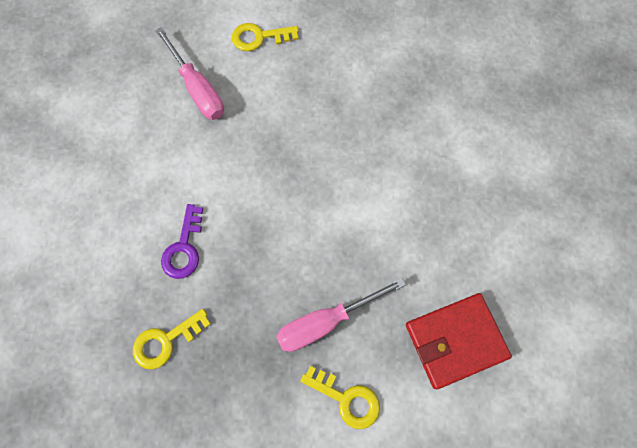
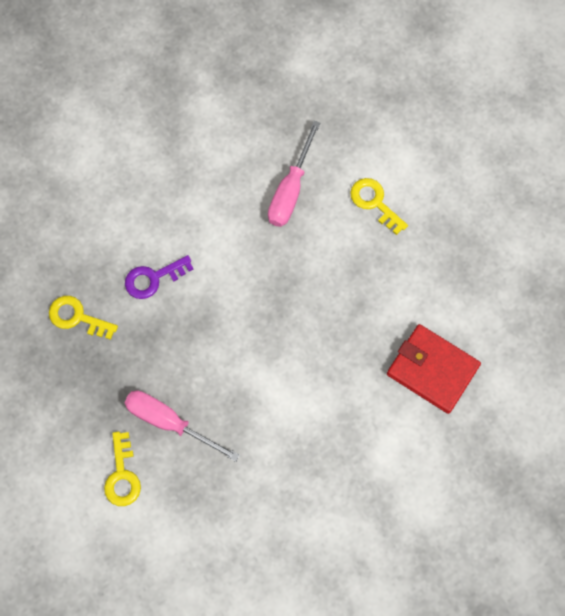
camera: 55 degrees right, 0 degrees up
red wallet [406,293,512,389] -> red wallet moved to [387,324,481,414]

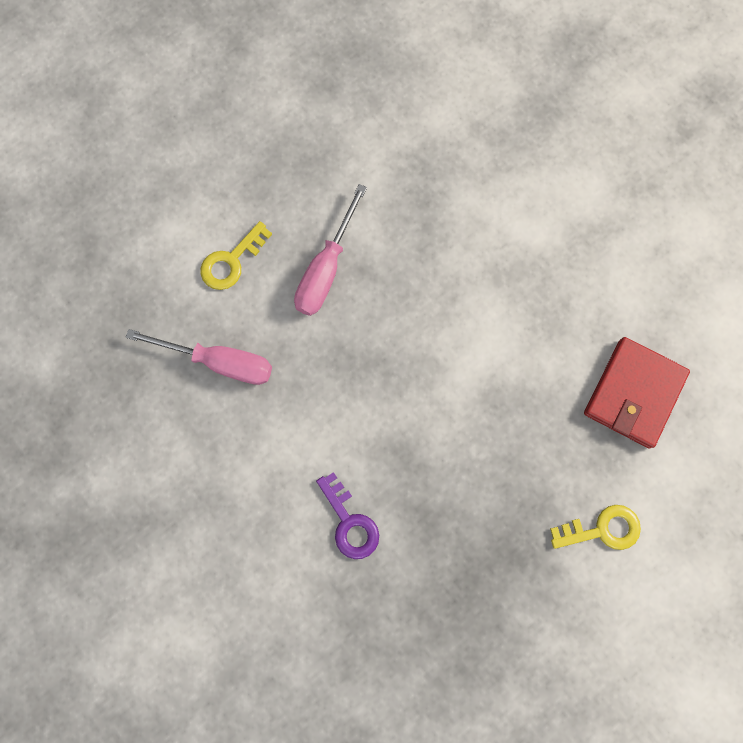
camera: 95 degrees left, 5 degrees up
yellow key [49,296,118,340] -> none
pink screwdriver [124,391,240,462] -> pink screwdriver moved to [294,184,367,316]
red wallet [387,324,481,414] -> red wallet moved to [584,337,690,449]

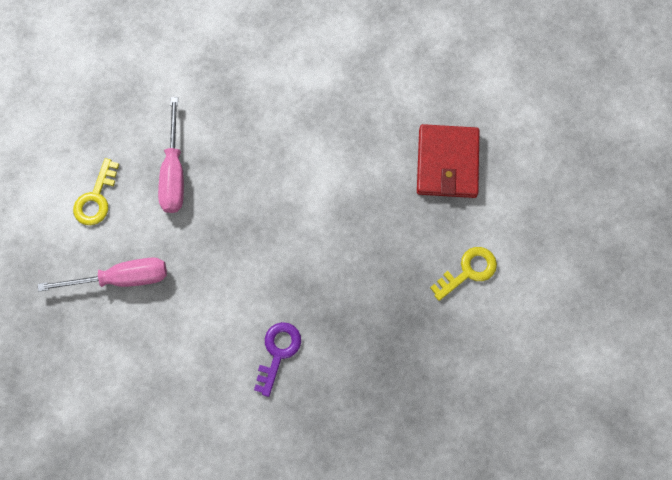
camera: 25 degrees left, 5 degrees down
purple key [316,472,379,559] -> purple key turned 105 degrees counterclockwise [254,322,301,397]

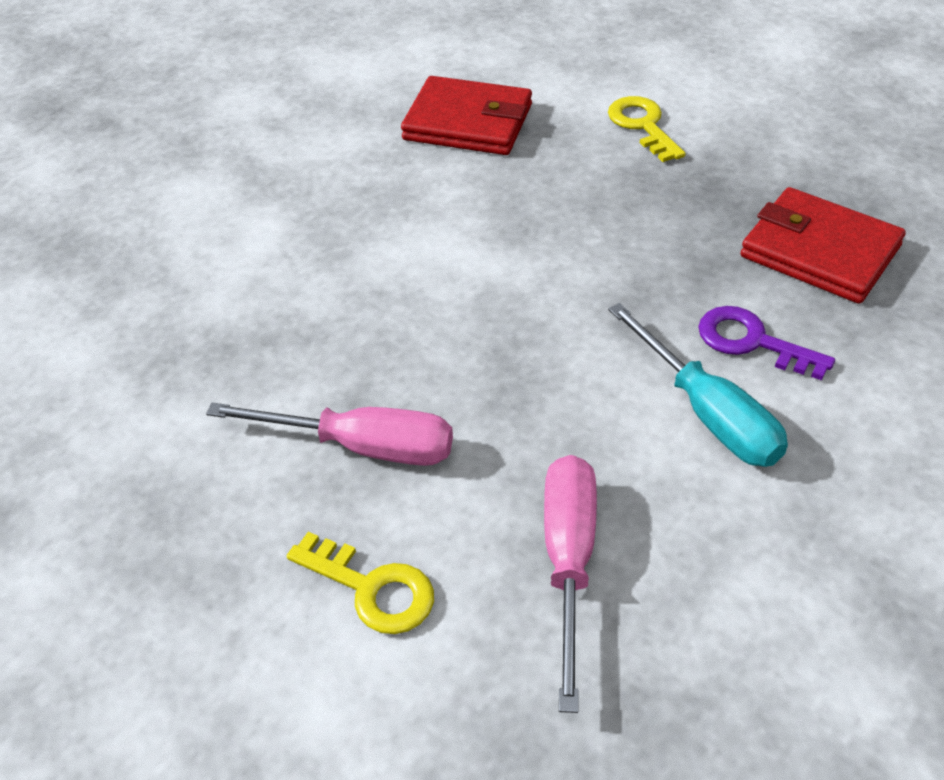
camera: 75 degrees left, 25 degrees down
none -> turquoise screwdriver [608,303,788,467]
none -> red wallet [741,187,906,304]

